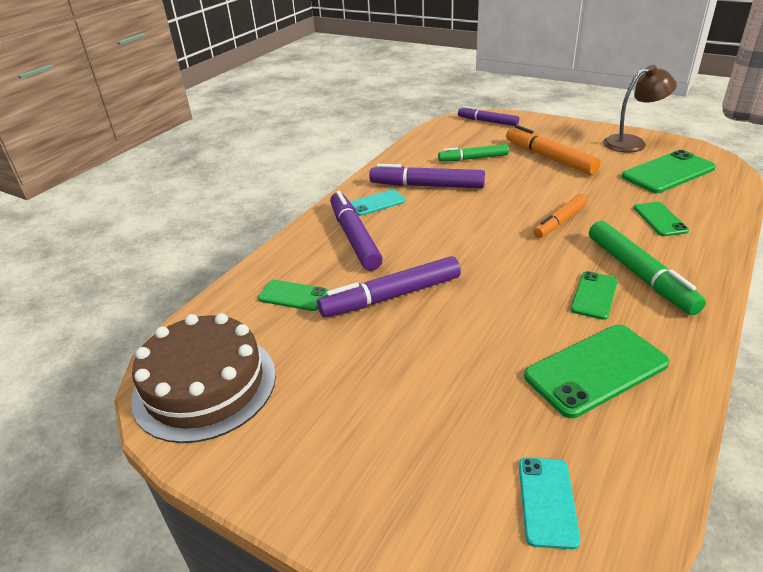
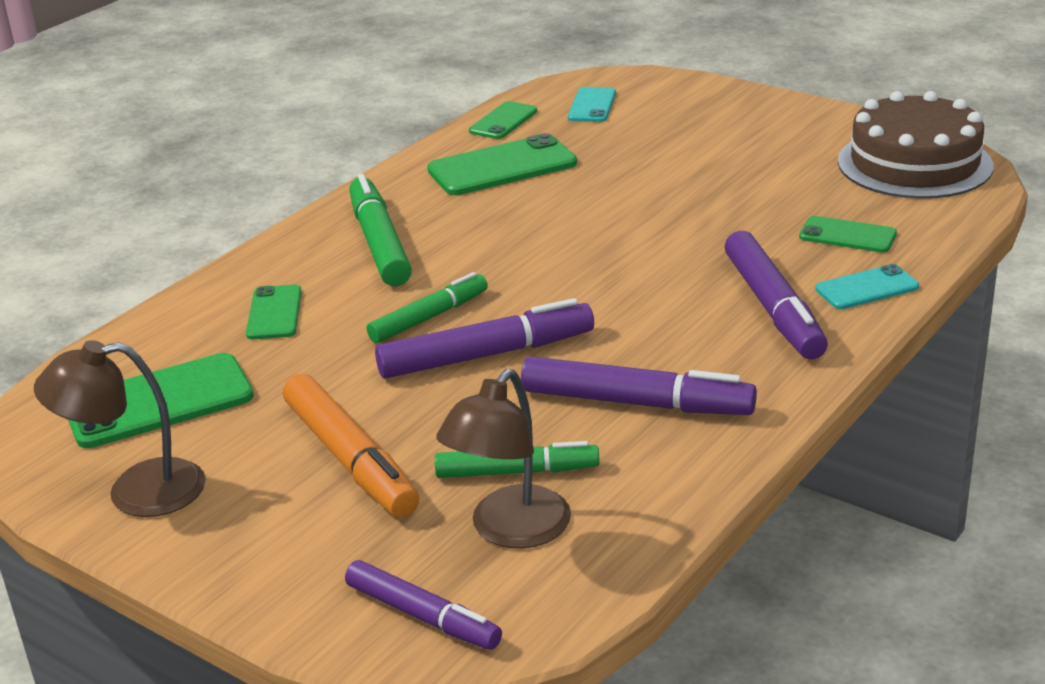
camera: 175 degrees left, 5 degrees down
purple marker [317,256,461,317] -> purple marker moved to [375,298,594,379]
turquoise phone [350,189,406,216] -> turquoise phone moved to [815,264,919,309]
orange marker [533,194,588,238] -> green marker [367,272,488,343]
green phone [571,271,618,320] -> green phone moved to [469,101,537,139]
none -> brown lamp [436,369,571,549]

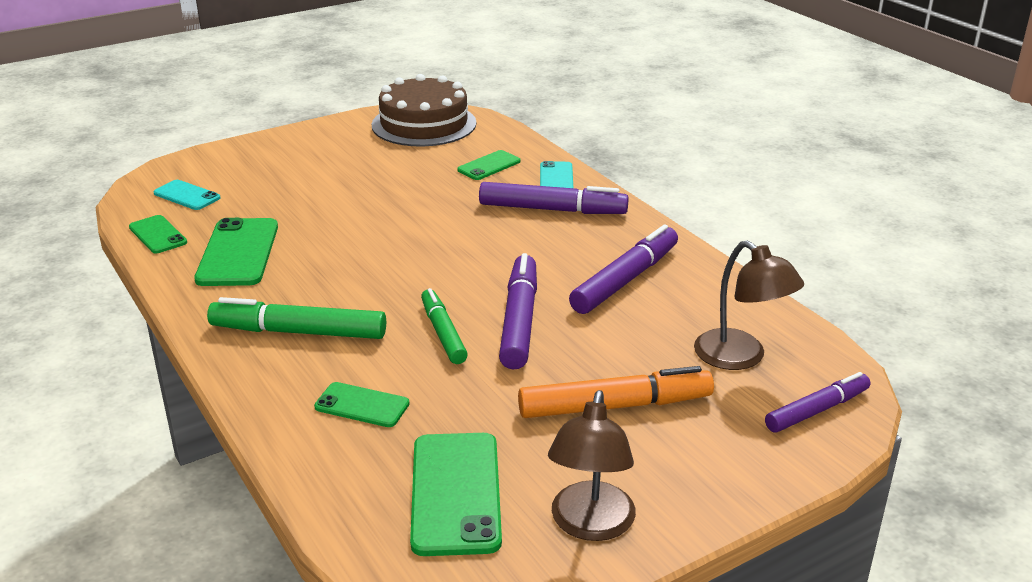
camera: 70 degrees left, 0 degrees up
green marker [435,441,600,478] -> none

